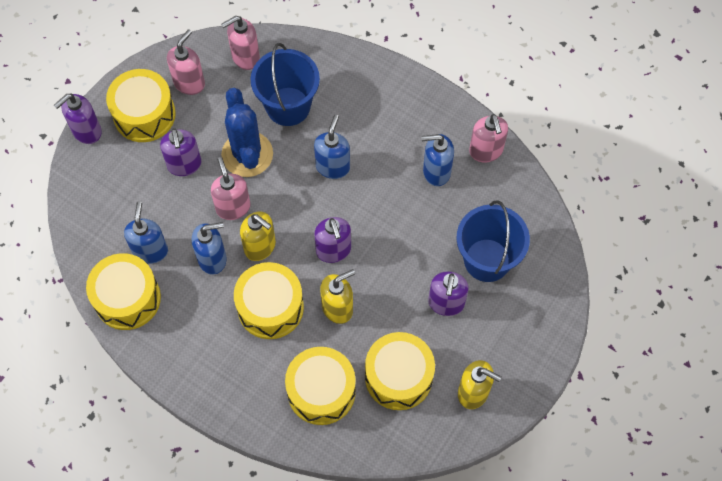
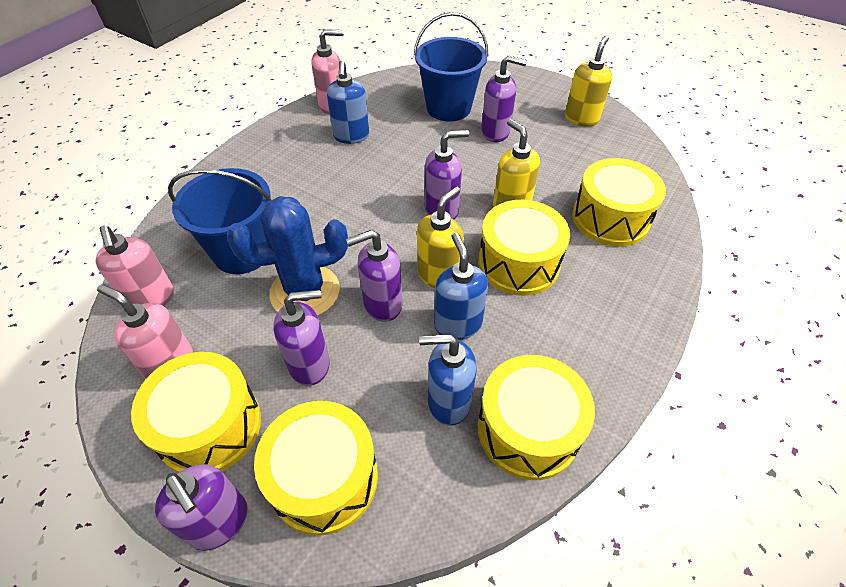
camera: 90 degrees left, 15 degrees down
pink soap dispenser [211,157,251,220] -> purple soap dispenser [346,230,402,322]
blue soap dispenser [314,115,350,179] -> none
yellow drum [365,332,435,410] -> yellow drum moved to [254,401,378,536]

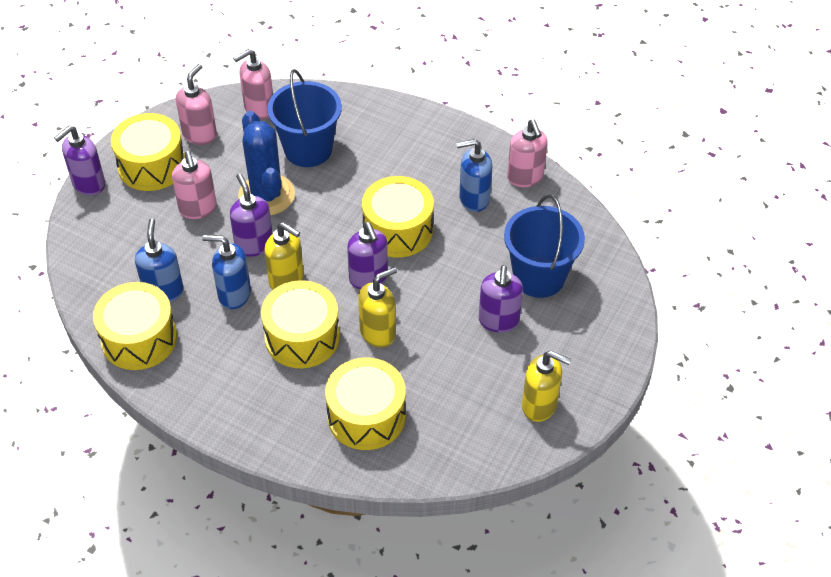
camera: 85 degrees right, 0 degrees up
yellow drum [254,401,378,536] -> yellow drum moved to [362,176,434,257]
purple soap dispenser [273,290,330,386] -> pink soap dispenser [172,151,217,219]
blue soap dispenser [434,233,488,340] -> blue soap dispenser turned 150 degrees counterclockwise [202,235,251,309]

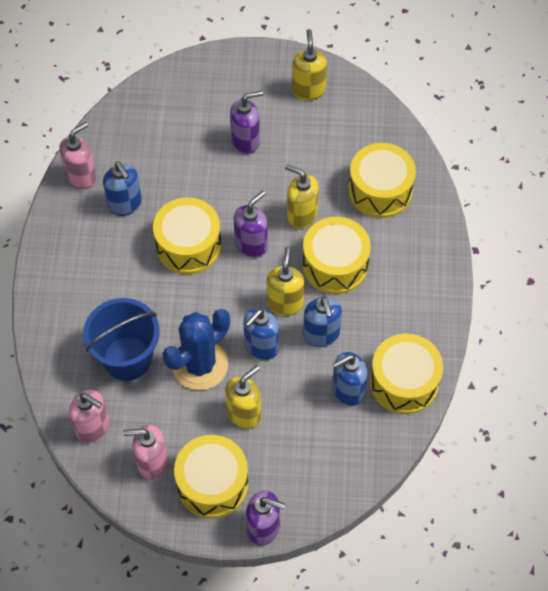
camera: 115 degrees left, 10 degrees up
pink soap dispenser [172,151,217,219] -> yellow soap dispenser [225,365,262,429]
purple soap dispenser [230,173,273,257] -> blue soap dispenser [243,308,279,360]
blue bucket [504,194,585,298] -> none

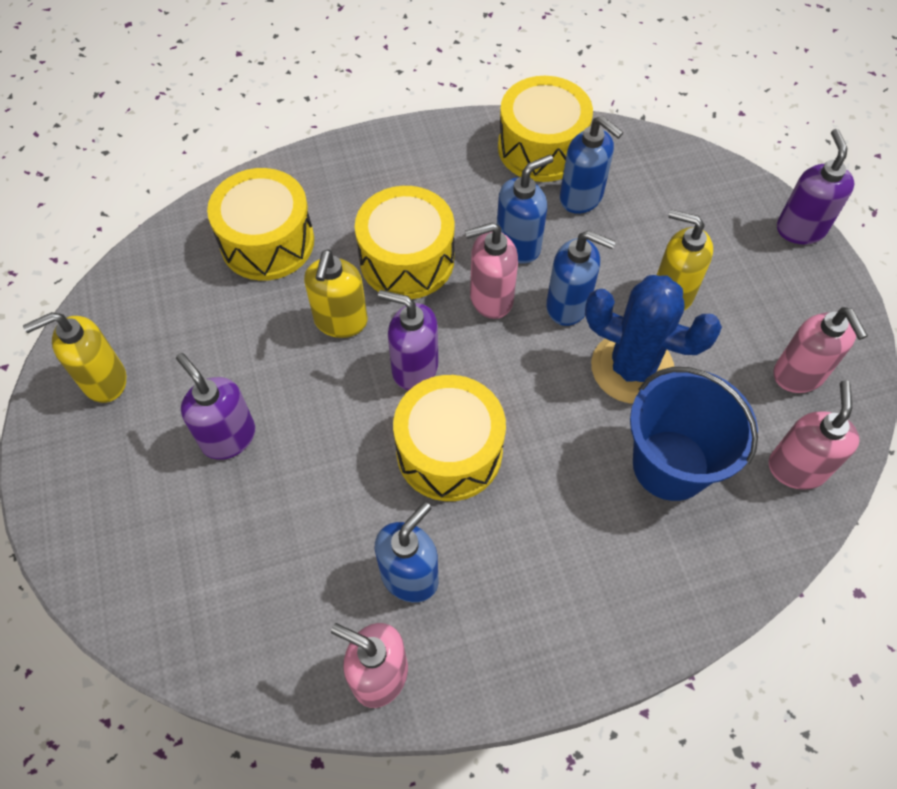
camera: 110 degrees left, 0 degrees up
yellow drum [174,435,248,519] -> none
yellow soap dispenser [267,247,305,316] -> pink soap dispenser [465,222,518,319]

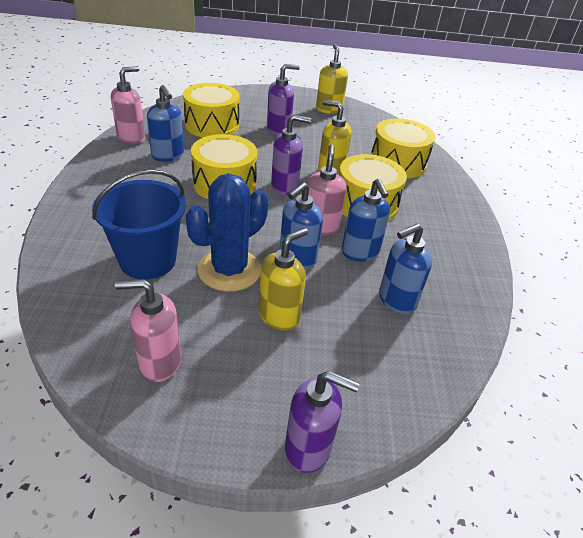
camera: 105 degrees right, 20 degrees down
purple soap dispenser [378,290,438,390] -> purple soap dispenser turned 45 degrees clockwise [271,115,311,195]
yellow drum [498,76,593,182] -> yellow drum moved to [183,83,240,137]
pink soap dispenser [769,380,860,490] -> none

